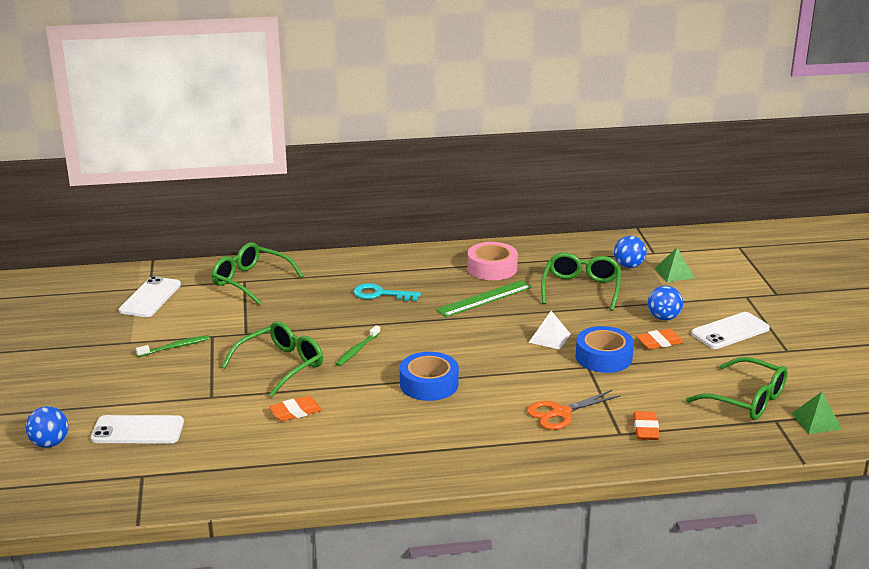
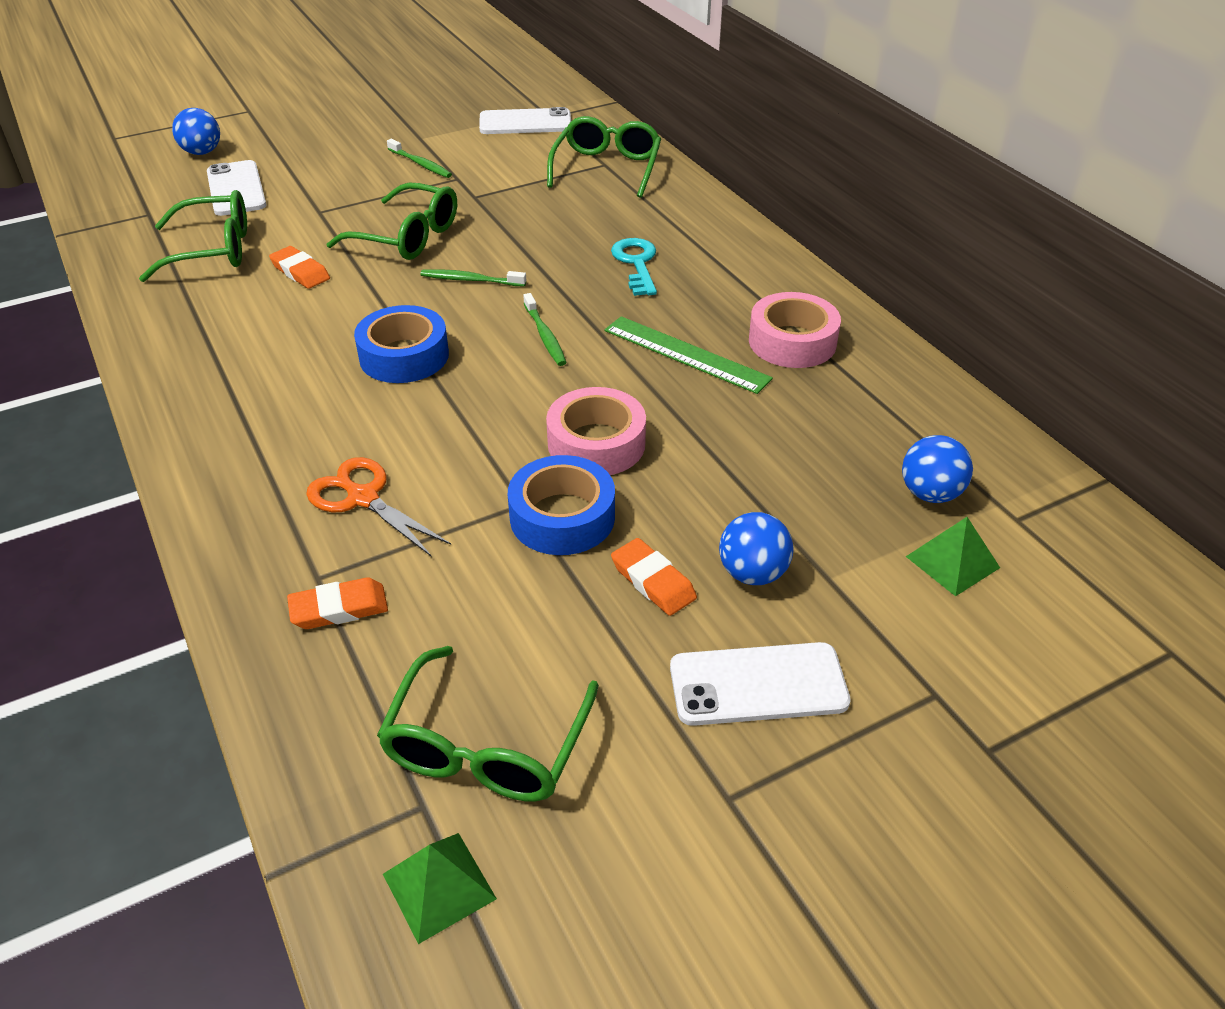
camera: 70 degrees right, 15 degrees up
white pyramid [528,311,571,350] -> pink tape [546,387,646,475]
green glasses [541,253,621,311] -> green glasses moved to [139,190,247,282]
white phone [691,312,770,349] -> white phone turned 45 degrees counterclockwise [670,642,851,726]
none -> green toothbrush [523,293,567,366]

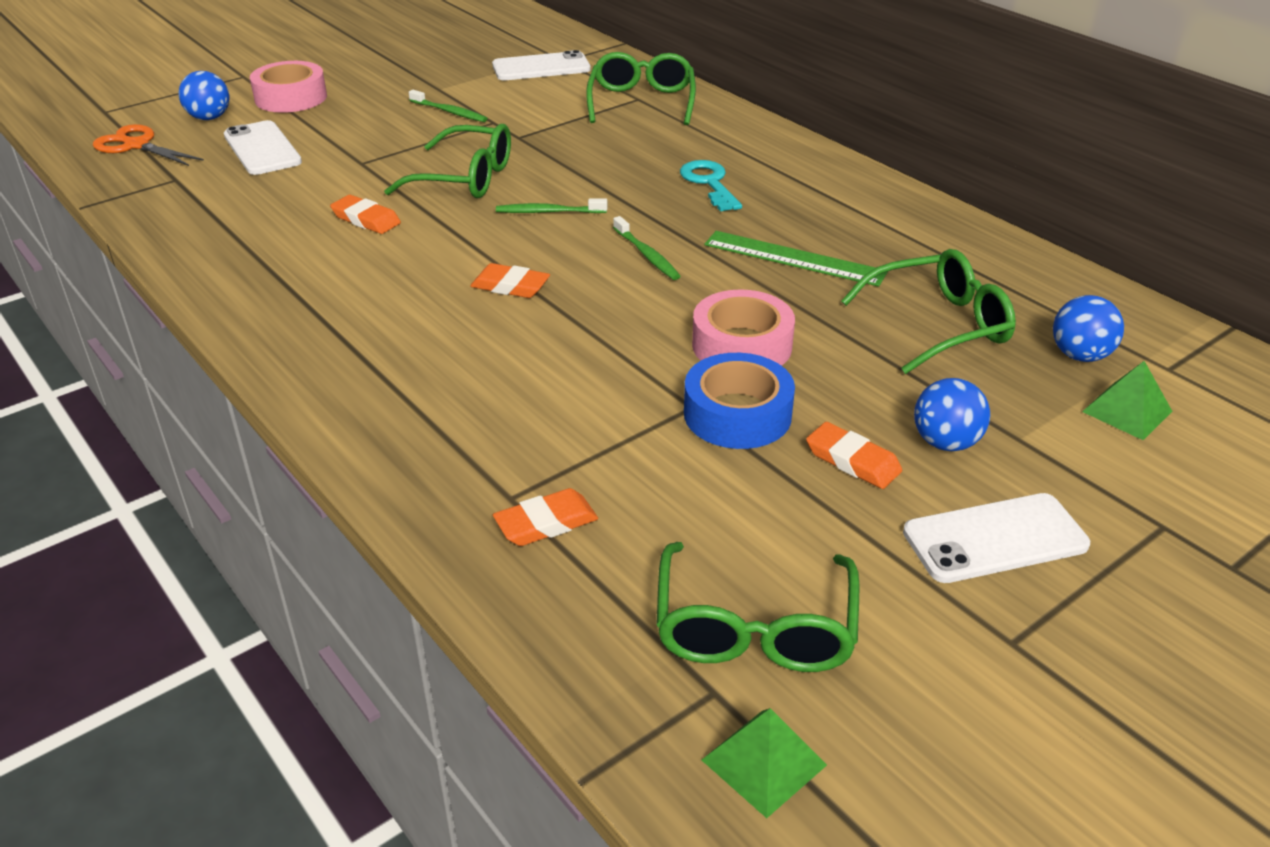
camera: 10 degrees left, 5 degrees down
green glasses [139,190,247,282] -> green glasses moved to [841,249,1016,374]
orange scissors [306,457,451,557] -> orange scissors moved to [93,124,204,166]
blue tape [354,305,449,383] -> orange eraser [470,263,550,298]
pink tape [749,292,841,368] -> pink tape moved to [250,61,327,113]

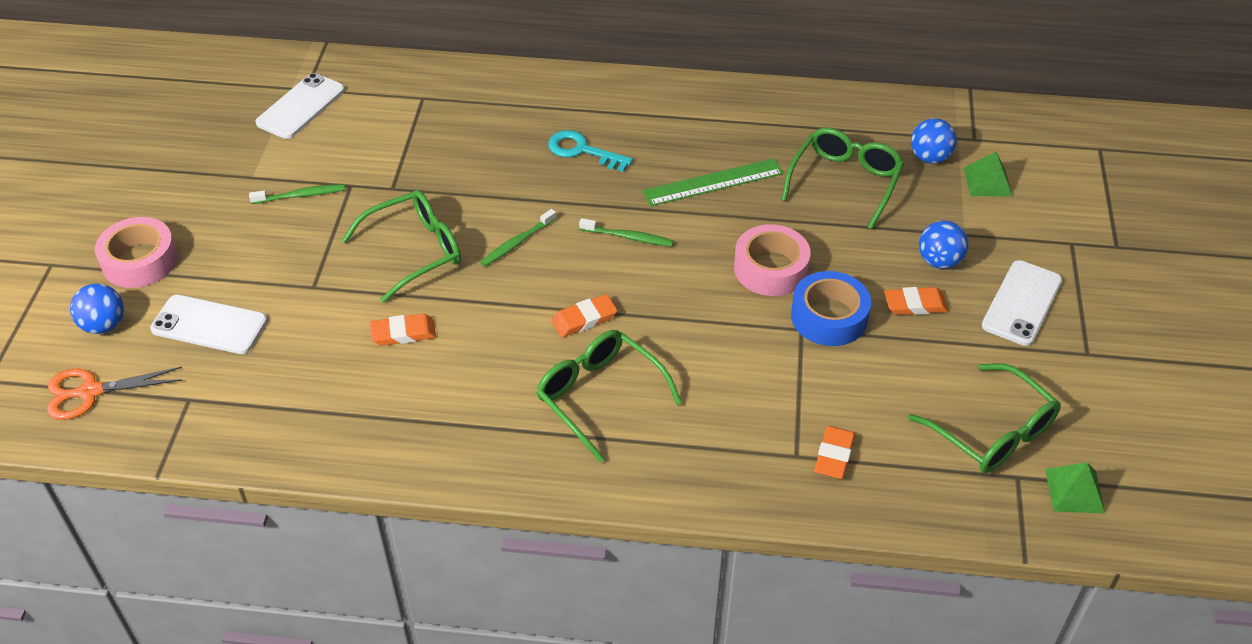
camera: 45 degrees left, 10 degrees up
green glasses [586,52,696,125] -> green glasses moved to [536,330,682,463]

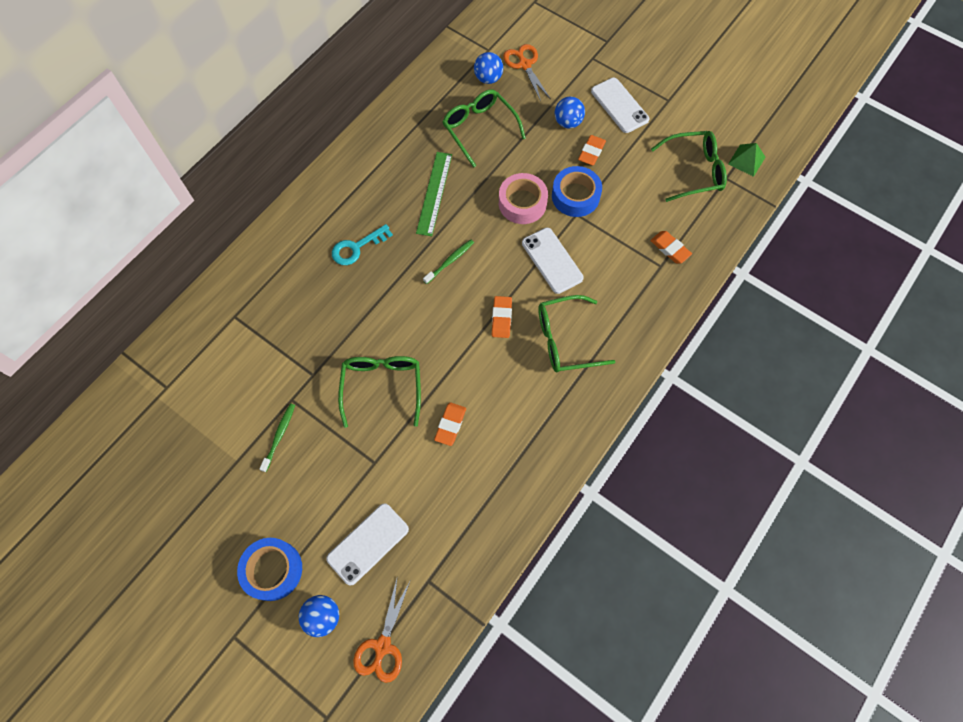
camera: 60 degrees left, 20 degrees up
pink tape [95,217,178,288] -> blue tape [237,538,302,601]
white phone [255,73,345,139] -> white phone moved to [522,228,584,294]
green toothbrush [480,209,557,267] -> none
green pyramid [964,152,1012,196] -> orange scissors [503,44,550,101]

